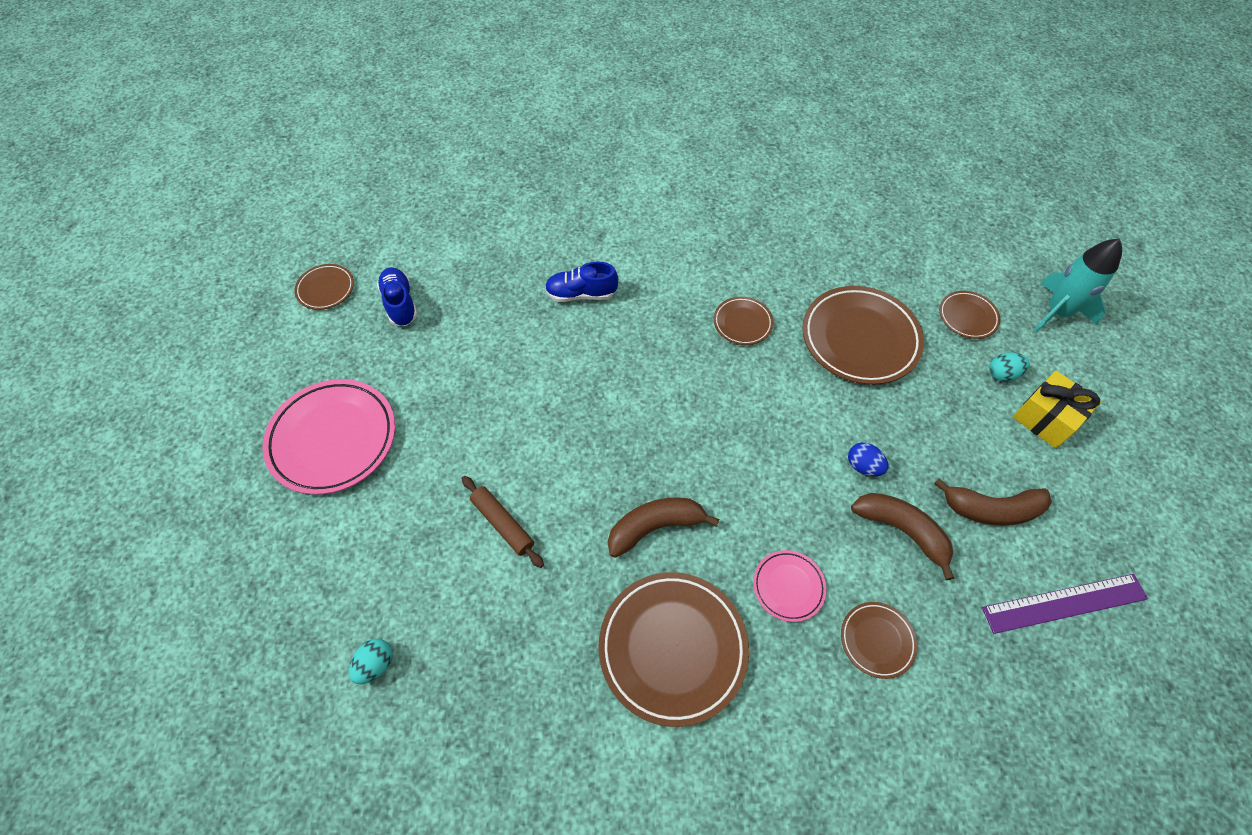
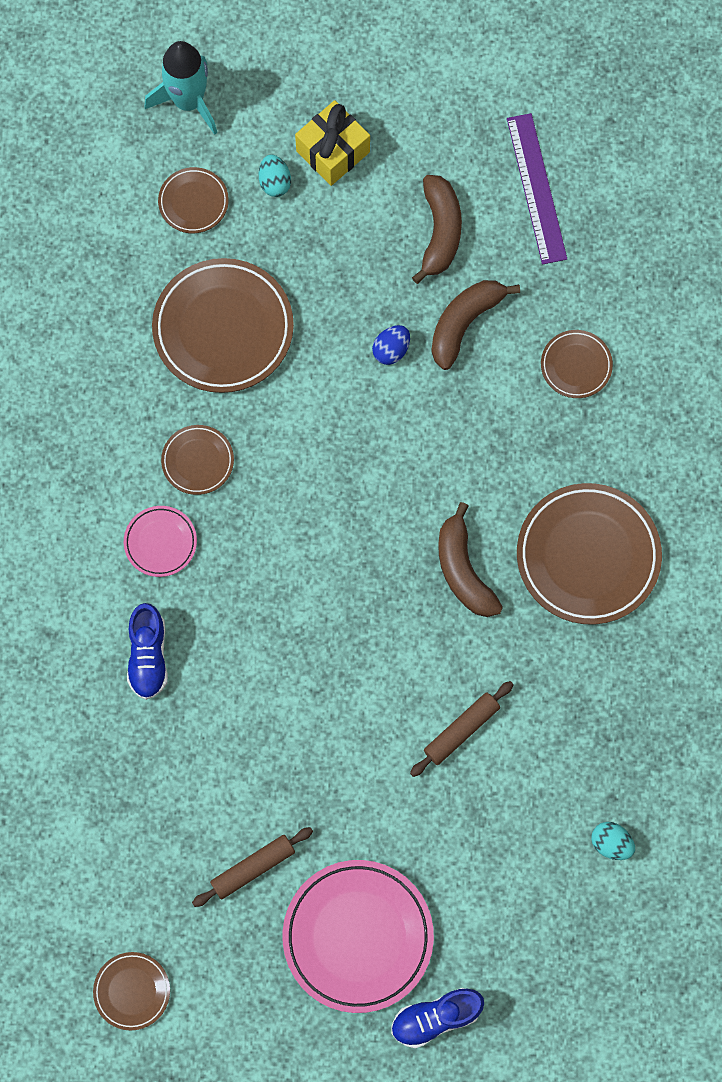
camera: 90 degrees left, 15 degrees up
blue shoe [377,267,417,326] -> blue shoe moved to [391,988,484,1048]
pink plate [753,550,827,622] -> pink plate moved to [124,506,197,577]
none -> brown rolling pin [192,827,313,907]

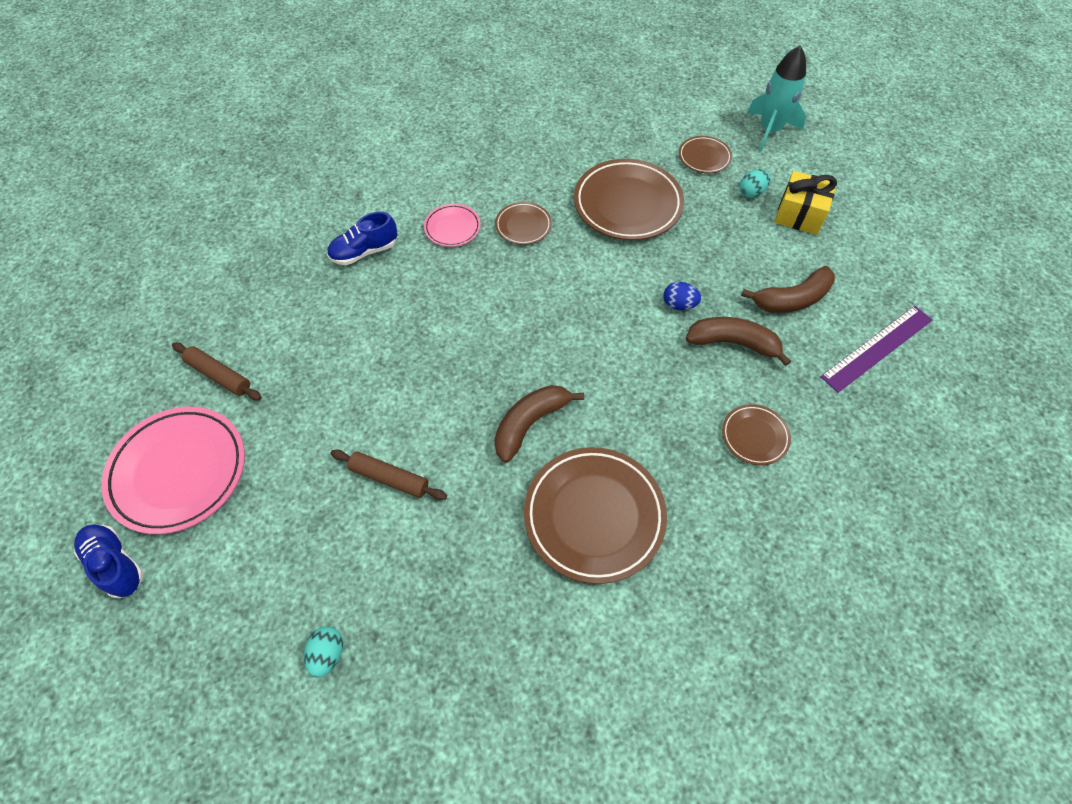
camera: 65 degrees right, 15 degrees down
brown plate [93,952,170,1030] -> none

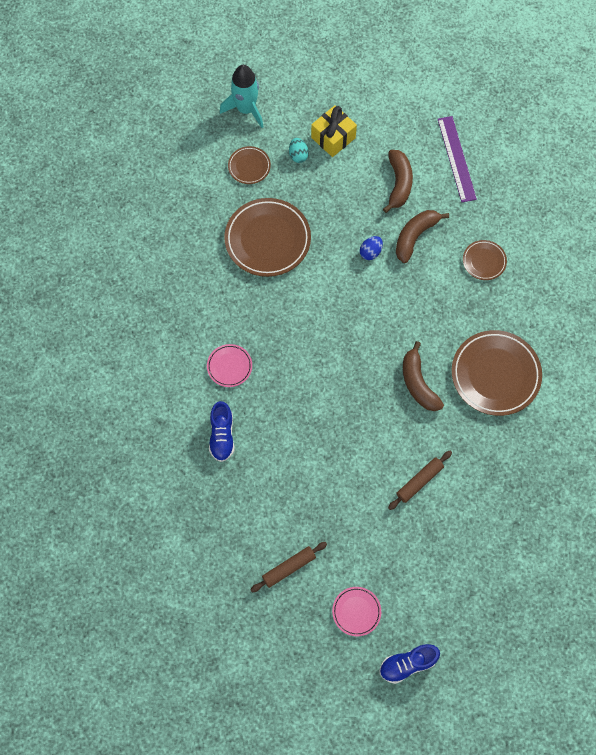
camera: 65 degrees left, 10 degrees up
pink plate [101,407,245,534] -> pink plate [332,587,381,636], size x0.51
turquoise egg [304,626,343,678] -> none
brown plate [495,202,552,245] -> none

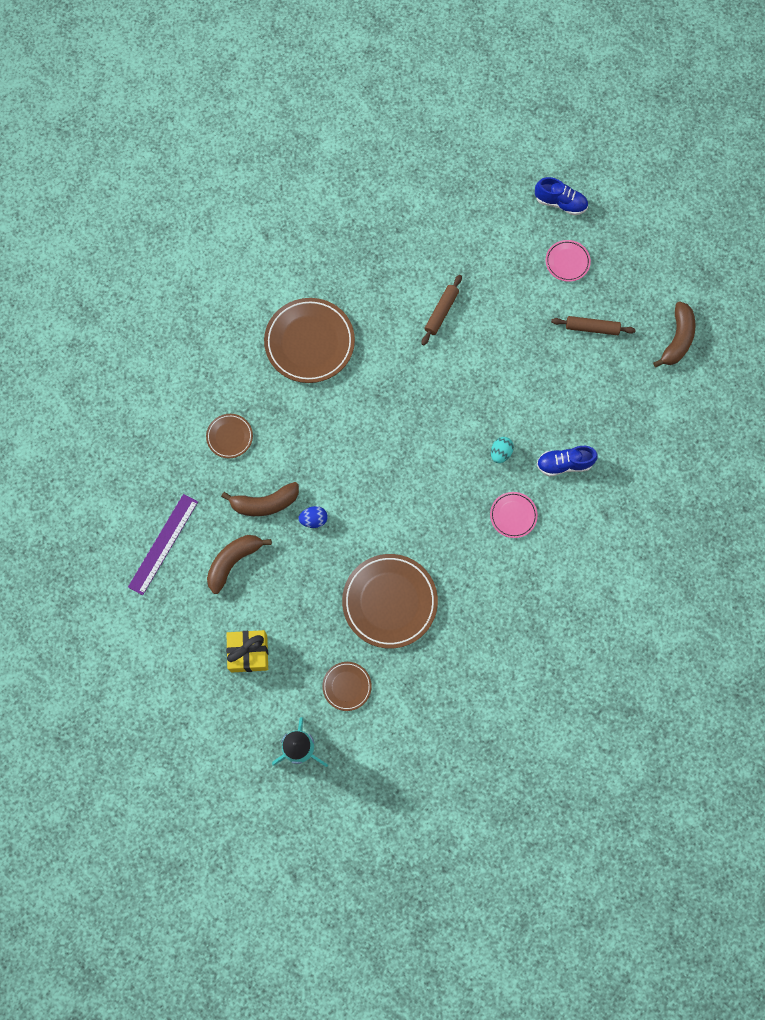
camera: 140 degrees left, 5 degrees up
blue shoe [209,401,235,462] -> blue shoe turned 135 degrees counterclockwise [537,446,598,476]
turquoise egg [289,138,309,163] -> turquoise egg moved to [491,437,514,463]
brown rolling pin [388,451,452,510] -> brown rolling pin turned 60 degrees counterclockwise [422,275,462,345]
brown banana [403,341,444,411] -> brown banana moved to [653,302,695,367]

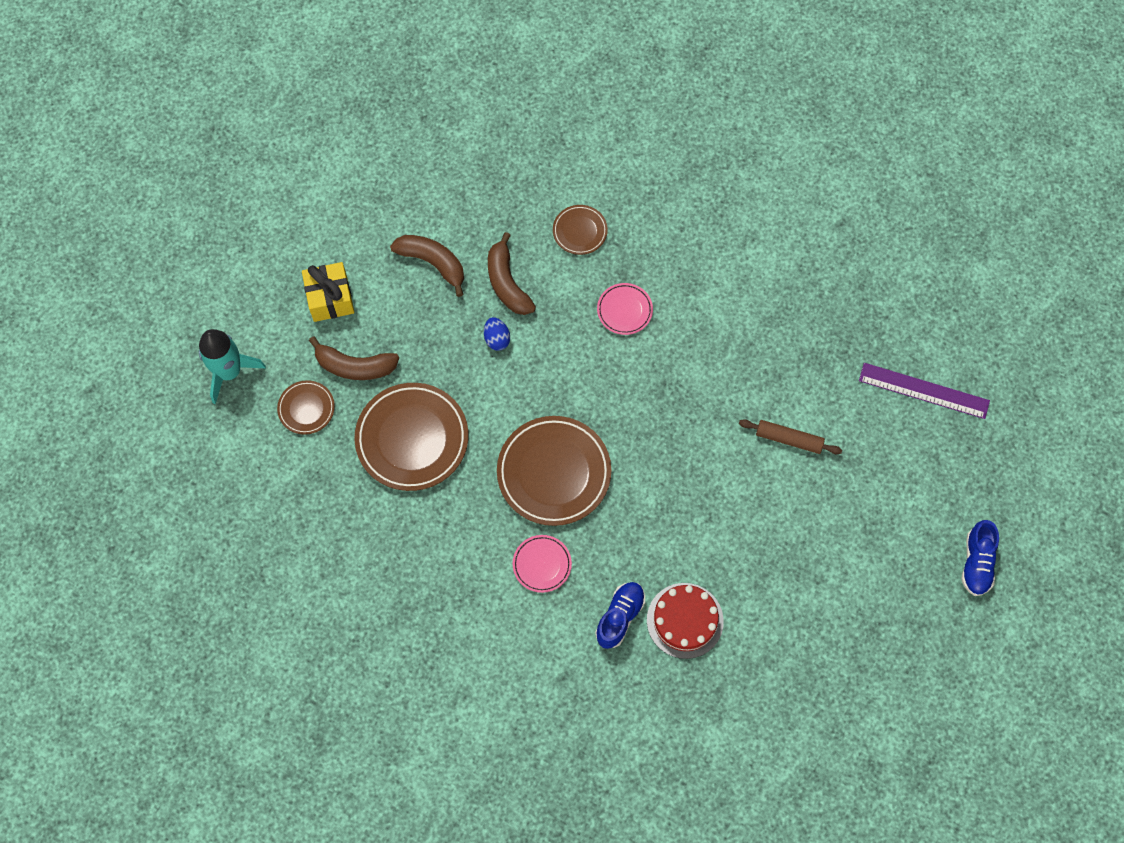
camera: 80 degrees right, 5 degrees down
purple ruler [128,494,198,595] -> purple ruler moved to [859,363,990,419]
brown plate [264,298,355,383] -> brown plate moved to [497,416,611,526]
turquoise egg [491,437,514,463] -> none
blue shoe [537,446,598,476] -> blue shoe turned 45 degrees clockwise [595,582,645,649]
pink plate [546,240,591,282] -> pink plate moved to [597,283,653,335]
brown rolling pin [551,316,636,335] -> none
brown banana [653,302,695,367] -> brown banana moved to [309,336,399,380]
none -> red cake [647,583,724,659]

